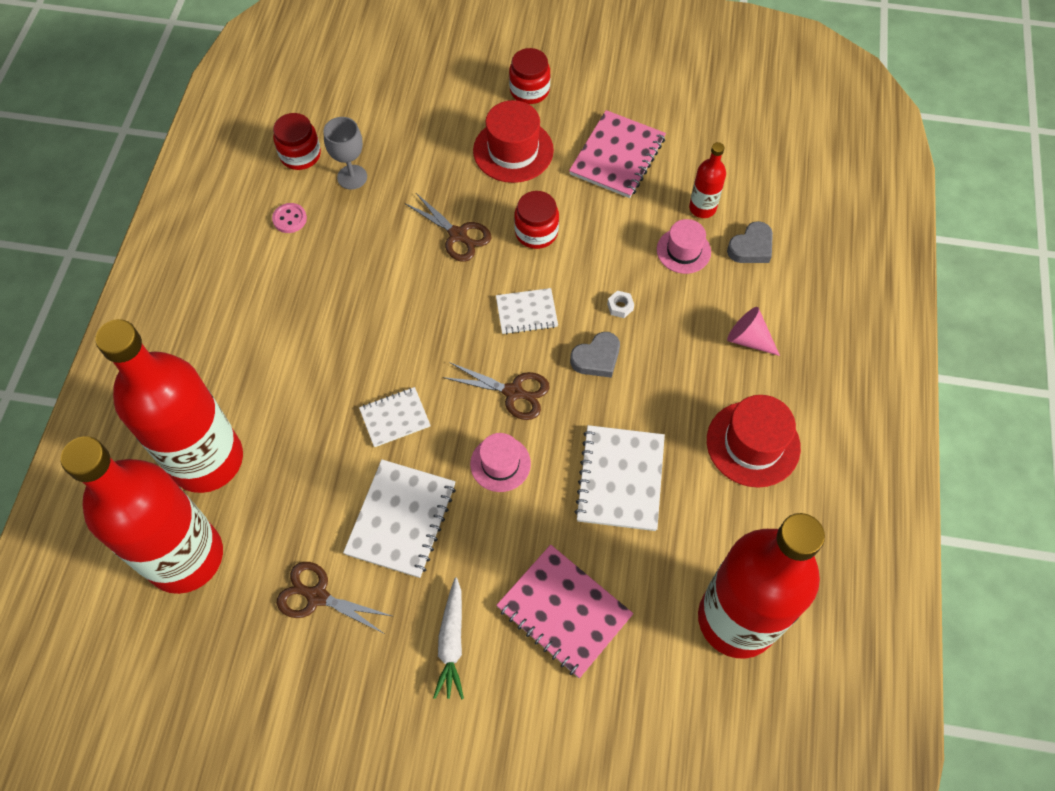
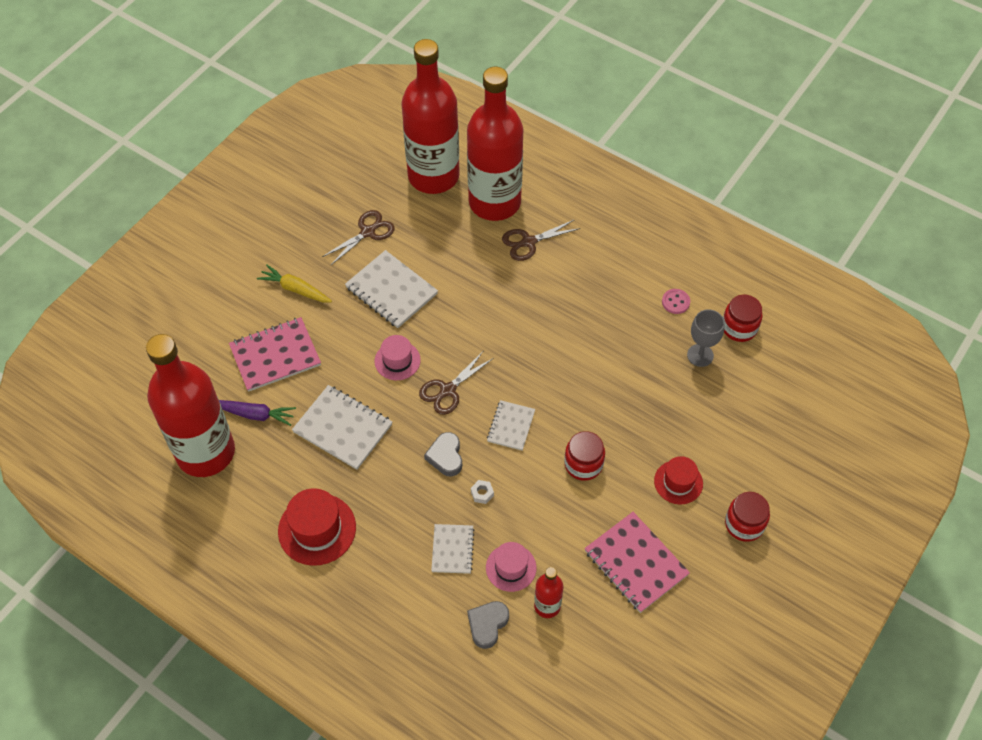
camera: 115 degrees right, 5 degrees down
white notebook [359,387,430,447] -> white notebook moved to [431,524,474,574]
brown scissors [405,193,491,262] -> brown scissors moved to [502,220,580,261]
white carrot [433,577,464,700] -> yellow carrot [257,264,332,303]
red hat [473,100,554,183] -> red hat [654,456,703,505], size x0.64
grey heart [727,221,773,263] -> grey heart turned 45 degrees clockwise [467,601,509,649]
pink cone [727,307,780,356] -> none
none -> purple carrot [219,400,296,426]

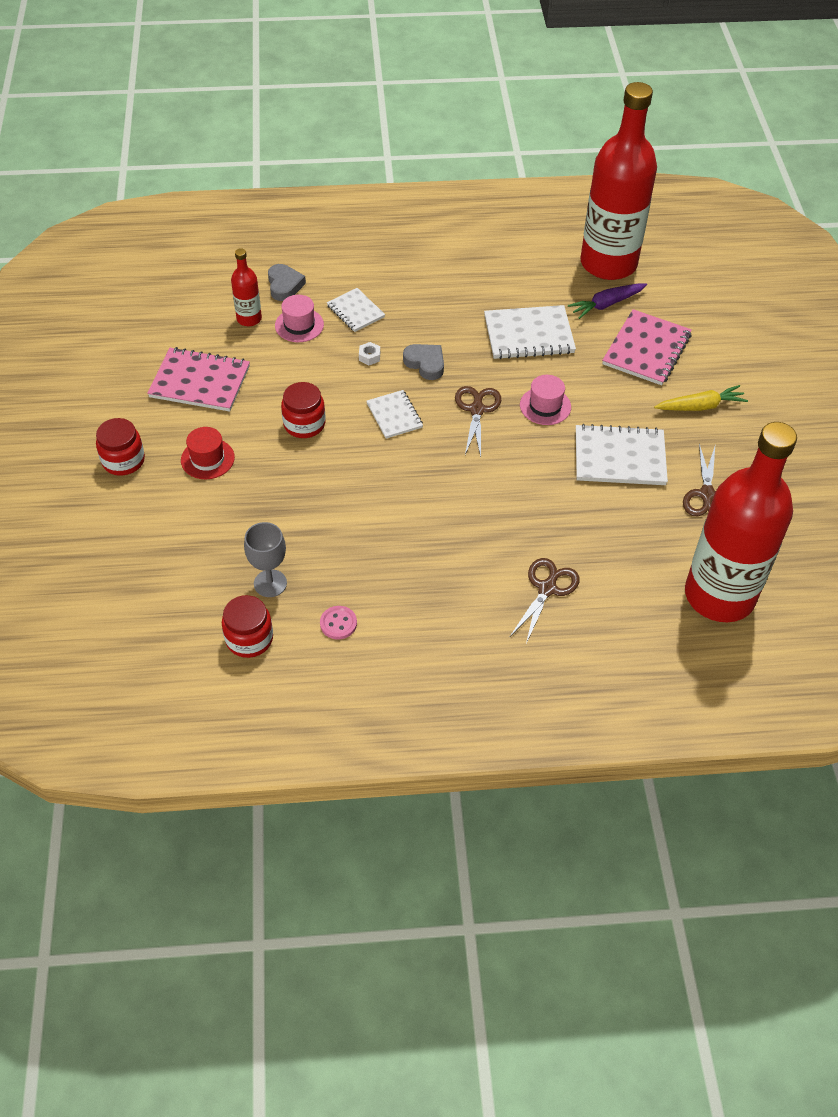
camera: 140 degrees right, 5 degrees down
red hat [278,488,356,566] -> none
red bottle [467,67,523,221] -> none

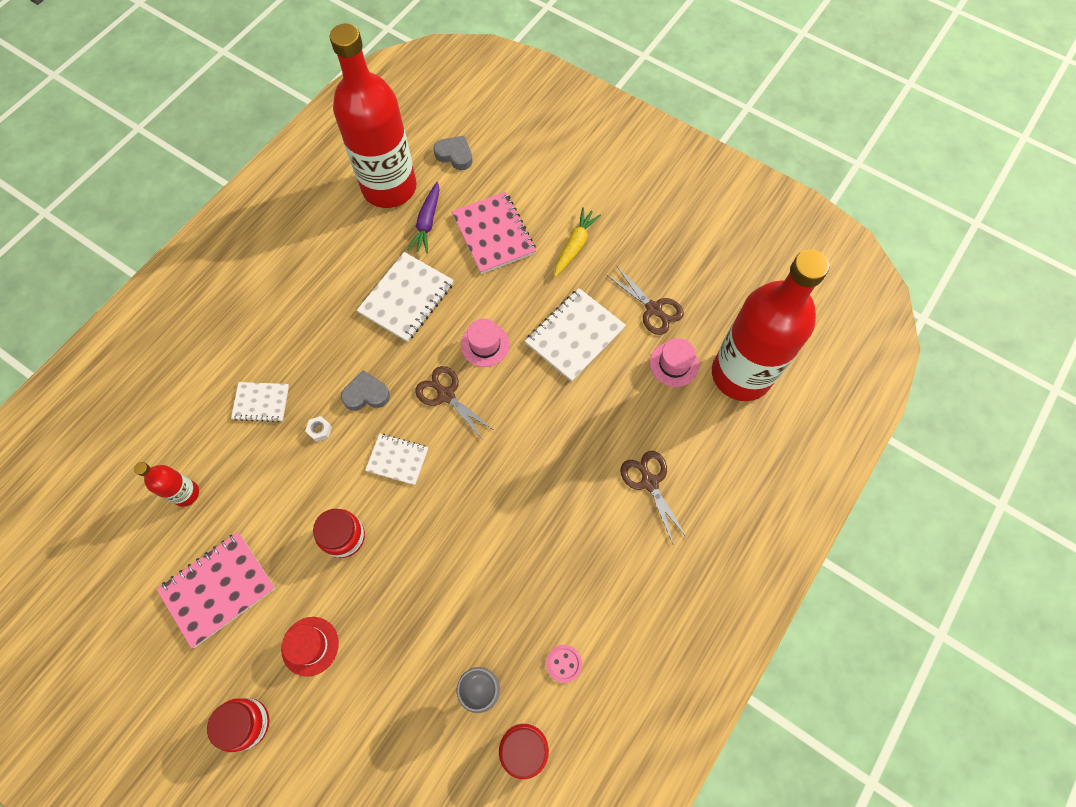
camera: 50 degrees left, 15 degrees up
grey heart [268,264,306,301] -> grey heart moved to [434,136,473,170]
pink hat [275,295,324,342] -> pink hat moved to [650,338,699,387]

